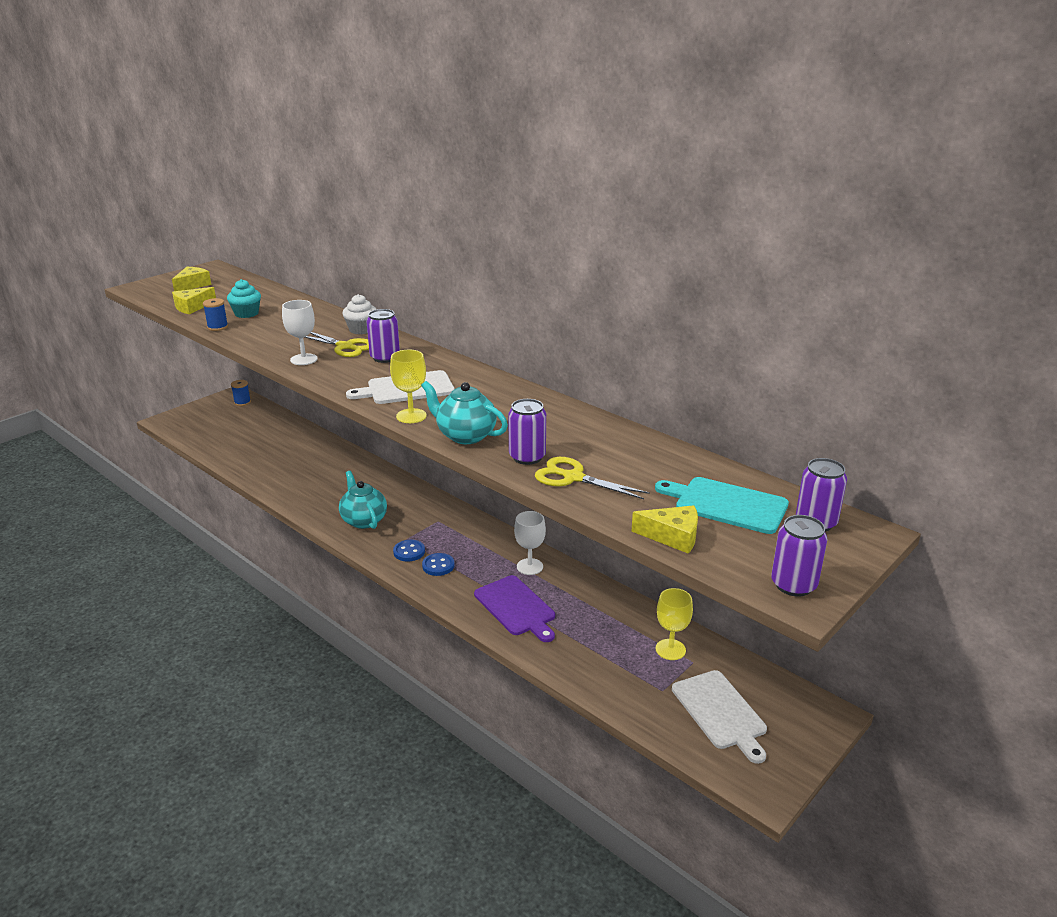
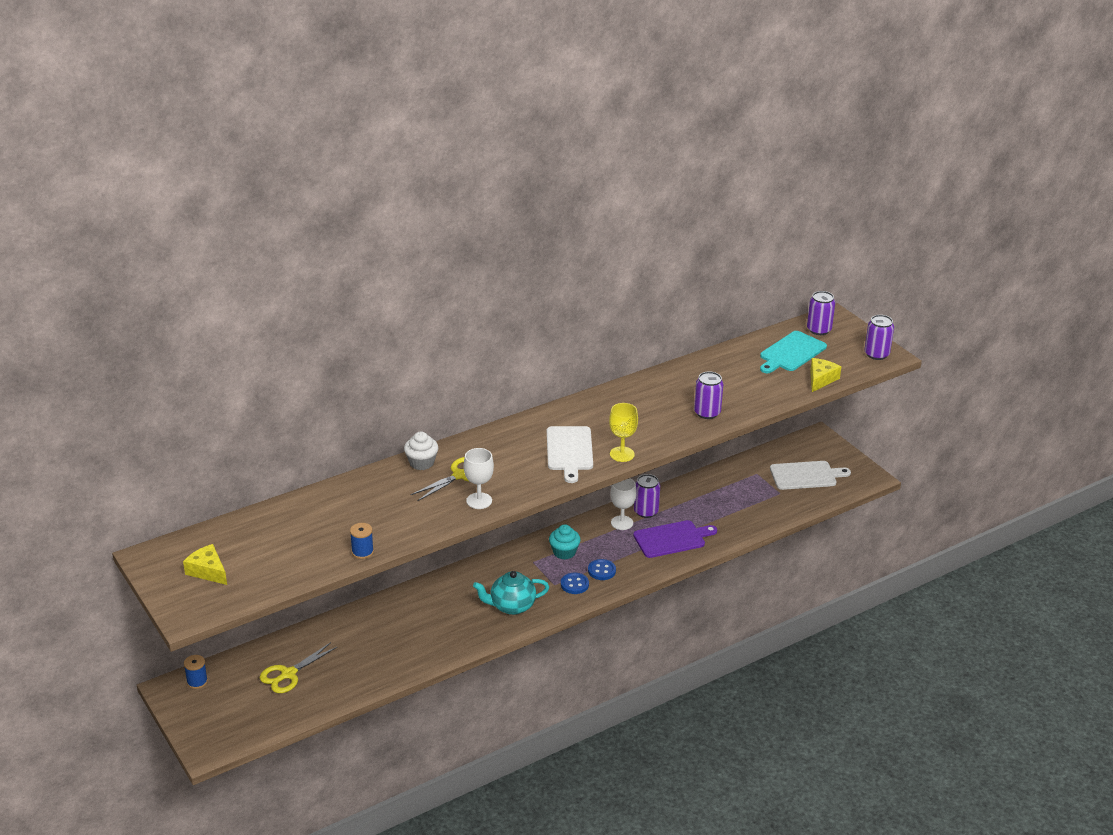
camera: 75 degrees left, 5 degrees up
yellow cheese [172,287,216,314] -> none
turquoise cupcake [227,279,261,318] -> turquoise cupcake moved to [549,525,580,559]
purple can [367,309,400,363] -> purple can moved to [634,474,660,518]
turquoise teapot [421,381,508,444] -> none
yellow scissors [535,457,650,499] -> yellow scissors moved to [260,642,338,693]
yellow goblet [656,588,693,660] -> none

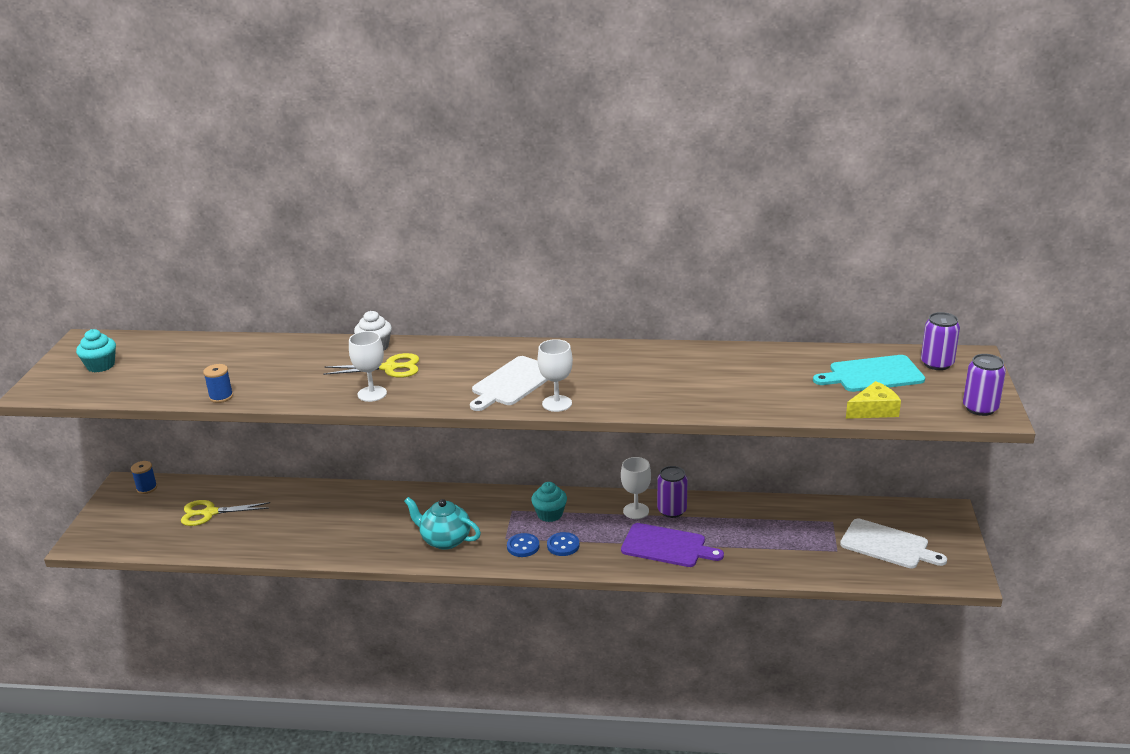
camera: 40 degrees right, 5 degrees down
yellow cheese [183,544,227,585] -> turquoise cupcake [76,329,116,372]
yellow goblet [609,403,638,462] -> white goblet [538,339,573,412]
purple can [694,371,723,419] -> none

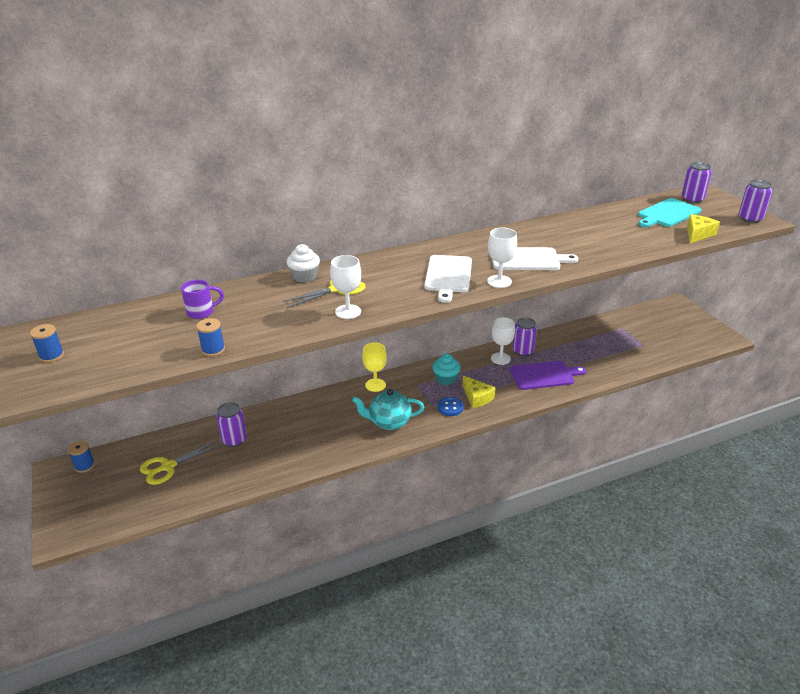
camera: 30 degrees left, 5 degrees up
turquoise cupcake [76,329,116,372] -> blue spool [30,324,64,363]
blue button [547,532,580,556] -> yellow cheese [463,376,496,408]
white cutting board [840,518,947,568] -> white cutting board moved to [492,247,578,270]
none -> purple mug [181,280,224,319]
none -> purple can [216,402,247,447]
none -> yellow goblet [362,343,387,392]

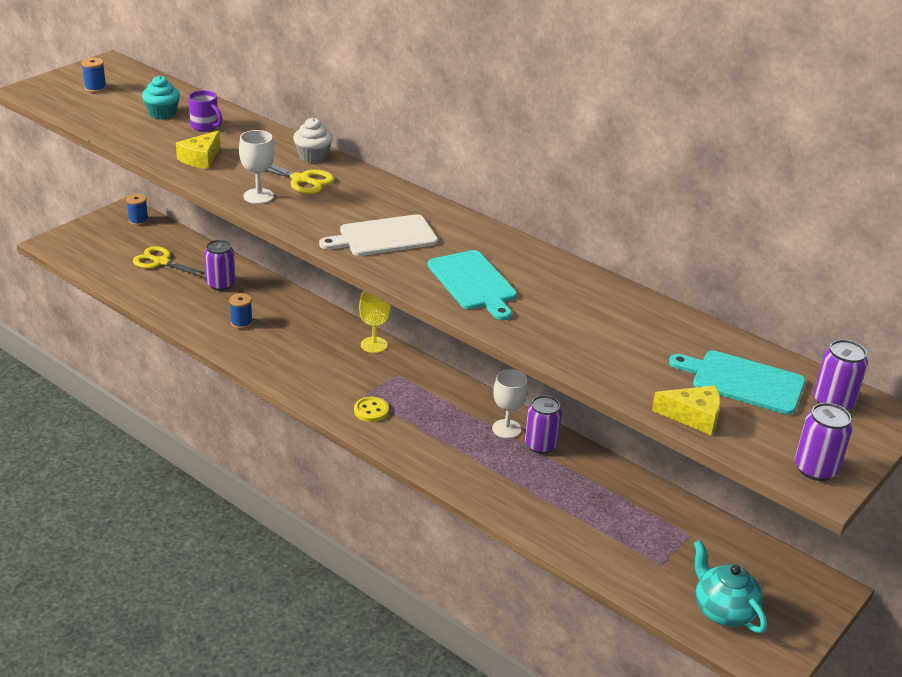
camera: 60 degrees right, 0 degrees up
blue spool [196,318,225,356] -> blue spool moved to [229,293,253,329]
turquoise teapot [352,389,424,430] -> turquoise teapot moved to [694,540,767,633]
turquoise cupcake [432,354,461,385] -> turquoise cupcake moved to [142,76,180,119]
blue button [438,397,464,416] -> yellow button [354,397,389,422]
yellow cheese [463,376,496,408] -> yellow cheese moved to [176,130,220,169]
white goblet [487,228,517,288] -> none
white cutting board [492,247,578,270] -> turquoise cutting board [427,250,517,320]
purple cutting board [510,361,586,390] -> none

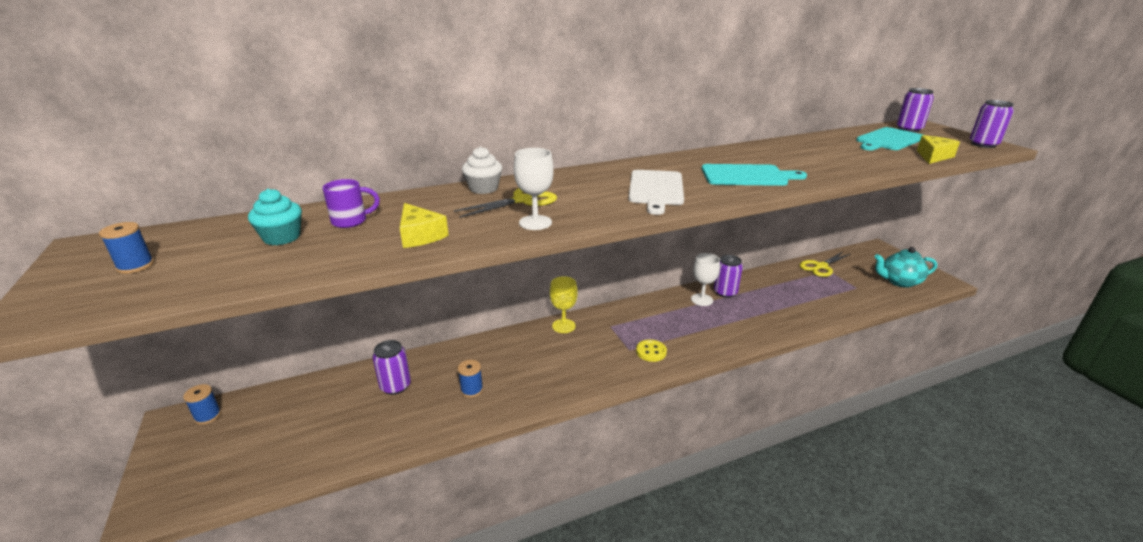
camera: 60 degrees left, 5 degrees down
yellow scissors [133,246,206,279] -> yellow scissors moved to [800,252,850,277]

